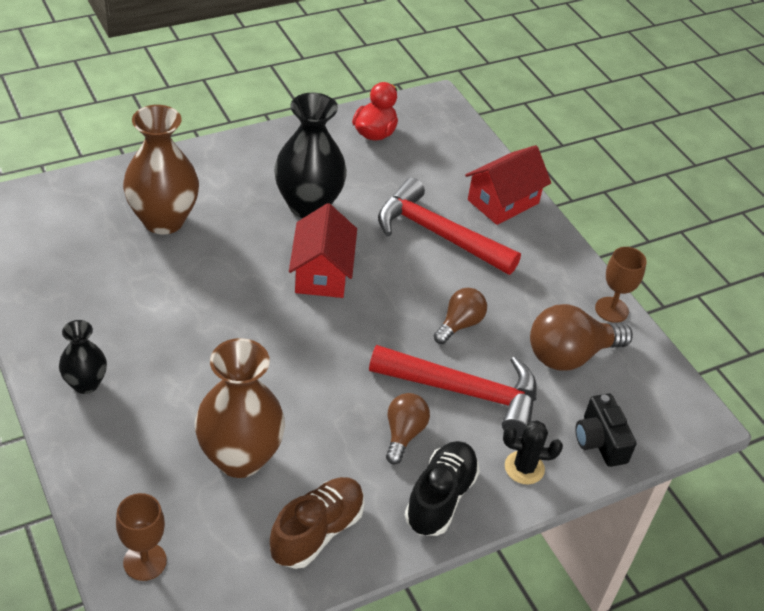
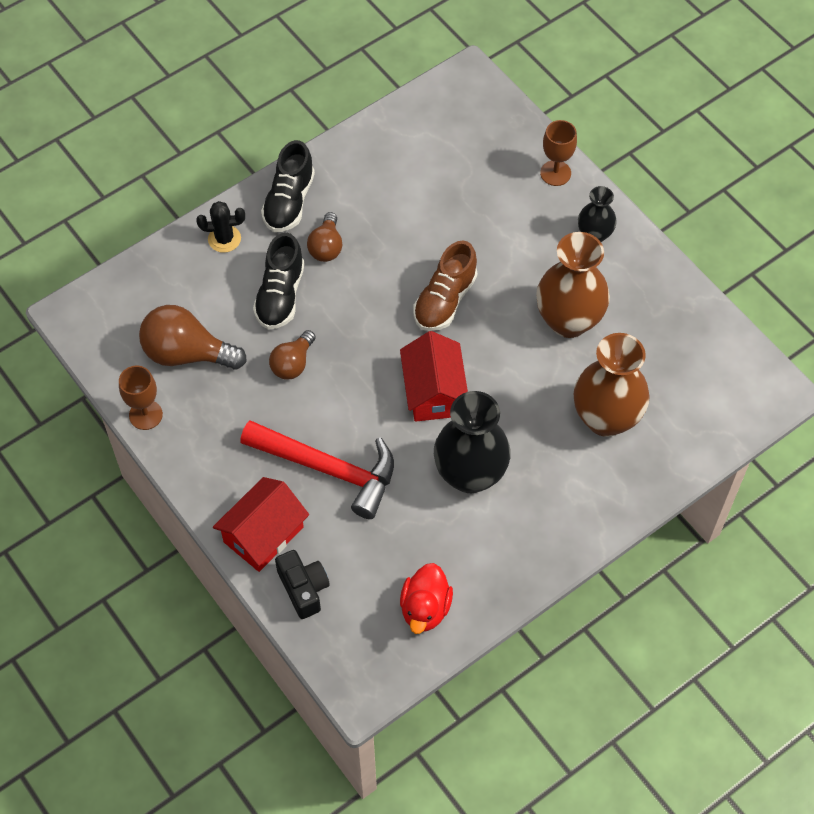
camera: 175 degrees right, 15 degrees up
brown goblet [116,493,167,581] -> brown goblet moved to [540,120,577,186]
brown vase [195,338,285,478] -> brown vase moved to [536,232,610,338]
brown shoe [270,477,365,569] -> brown shoe moved to [413,241,477,331]
red hammer [369,345,537,437] -> black shoe [253,233,304,329]
brown light bulb [530,304,633,371] -> brown light bulb turned 135 degrees counterclockwise [139,305,247,370]
black camera [575,393,636,467] -> black camera moved to [275,550,330,619]

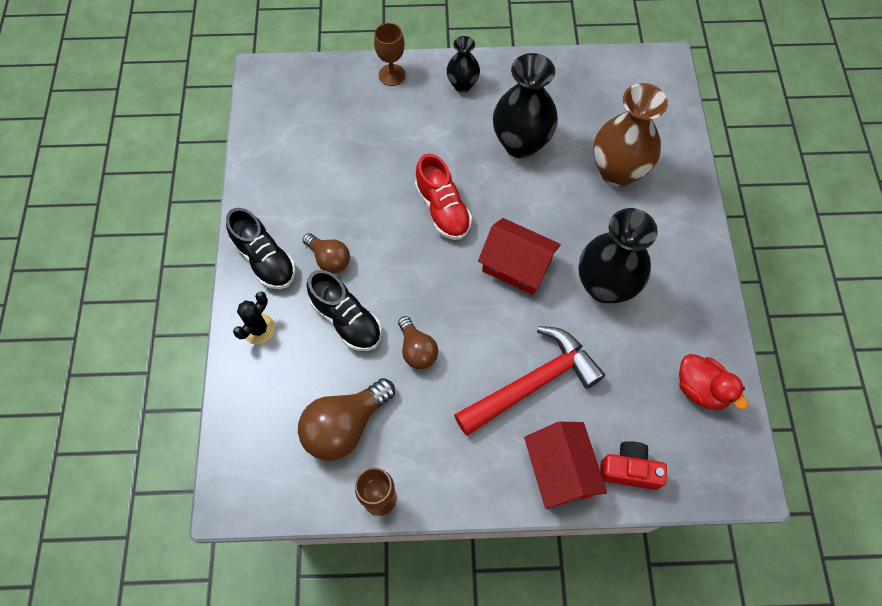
camera: 55 degrees left, 5 degrees up
black camera [275,550,330,619] -> red camera [600,441,667,490]
brown shoe [413,241,477,331] -> red shoe [415,154,472,240]
brown vase [536,232,610,338] -> black vase [493,53,558,158]

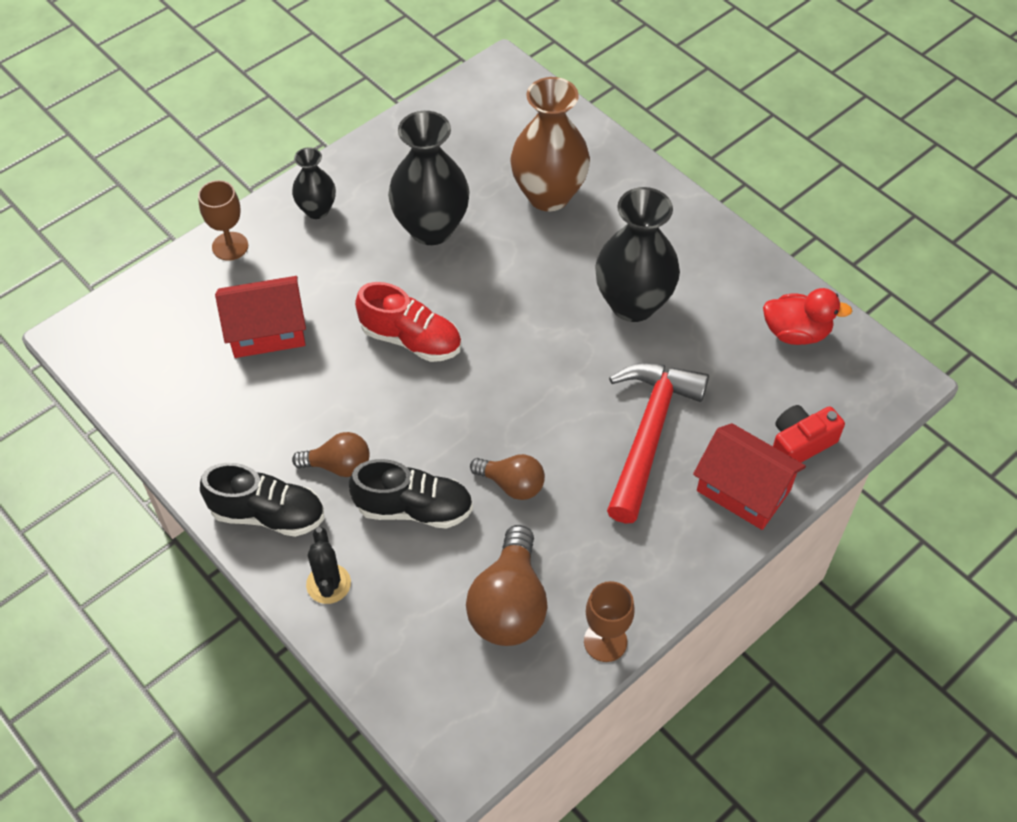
camera: 40 degrees left, 10 degrees down
red house [478,218,561,295] -> red house moved to [215,276,306,358]

